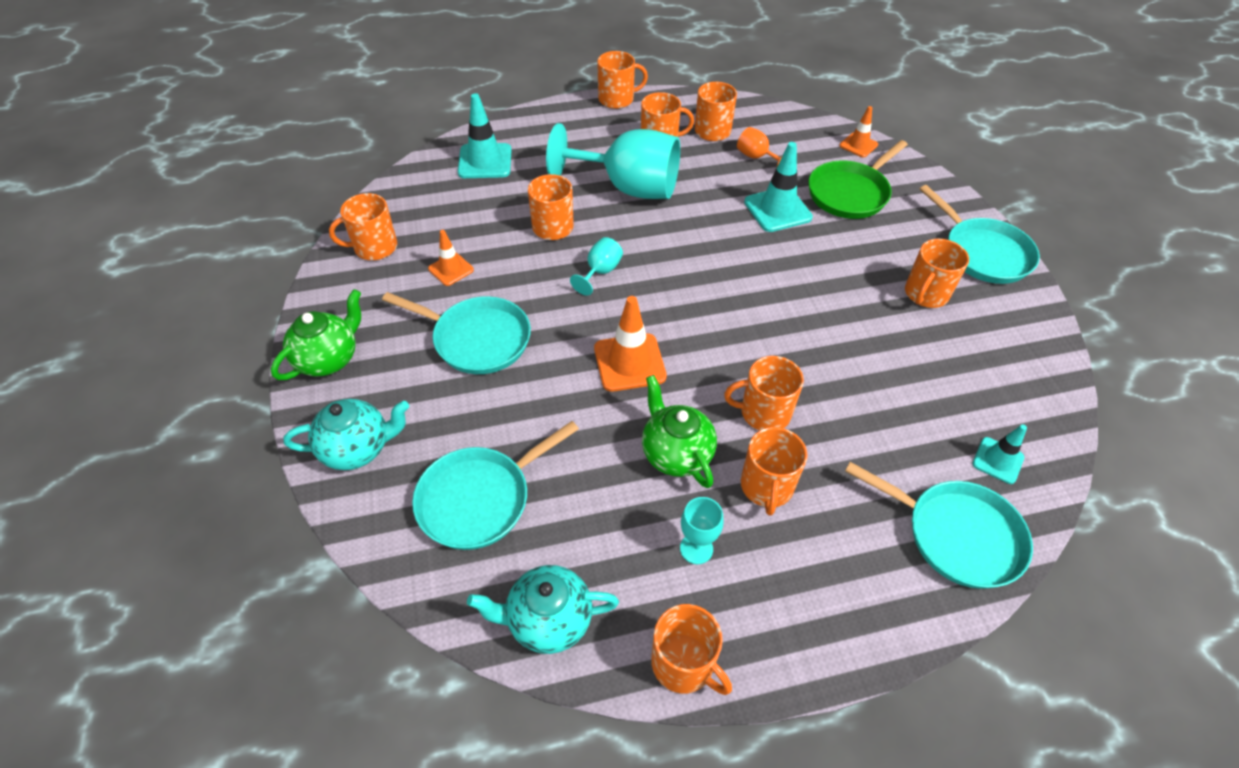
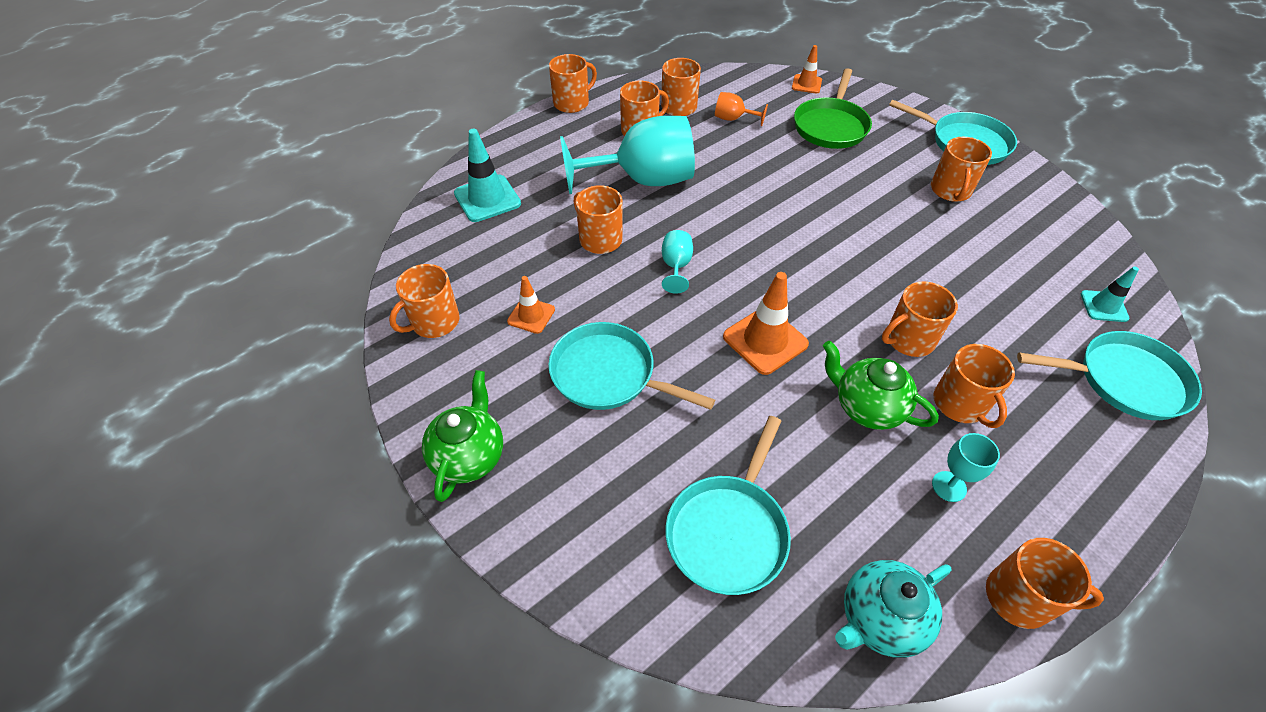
camera: 25 degrees left, 0 degrees up
turquoise teapot [284,399,409,470] -> none
turquoise pan [382,292,531,374] -> turquoise pan turned 150 degrees counterclockwise [548,322,715,410]
turquoise traffic cone [744,142,813,232] -> none

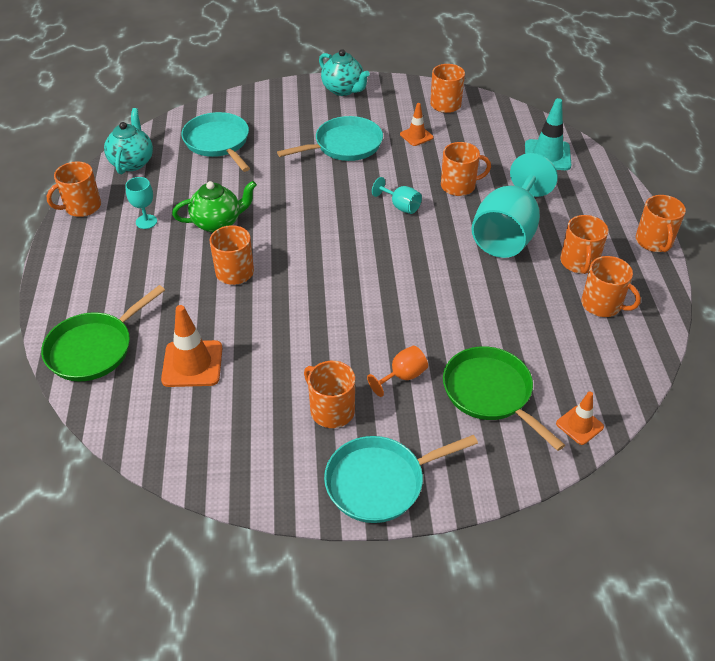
camera: 125 degrees right, 5 degrees down
green teapot [422,370,503,502] -> turquoise teapot [319,49,370,96]
orange goblet [715,92,768,126] -> orange goblet moved to [367,346,428,397]
orange traffic cone [723,272,809,375] -> orange traffic cone moved to [161,305,222,387]
orange mug [934,344,1015,428] -> none
turquoise pan [1017,331,1202,420] -> green pan [41,285,165,382]
turquoise traffic cone [1081,266,1139,322] -> none

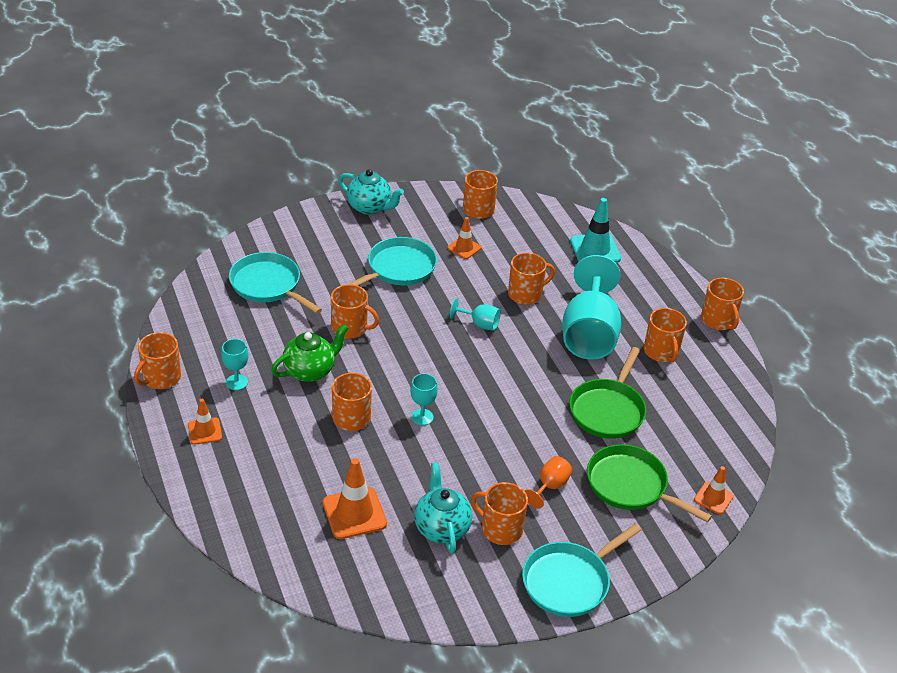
camera: 20 degrees left, 5 degrees down
green pan [41,285,165,382] -> green pan moved to [569,347,646,439]
turquoise teapot [104,108,153,174] -> turquoise teapot moved to [414,462,472,554]
orange mug [581,256,641,317] -> orange mug moved to [331,284,379,339]
none -> orange traffic cone [188,399,222,445]
none -> turquoise goblet [410,374,438,425]

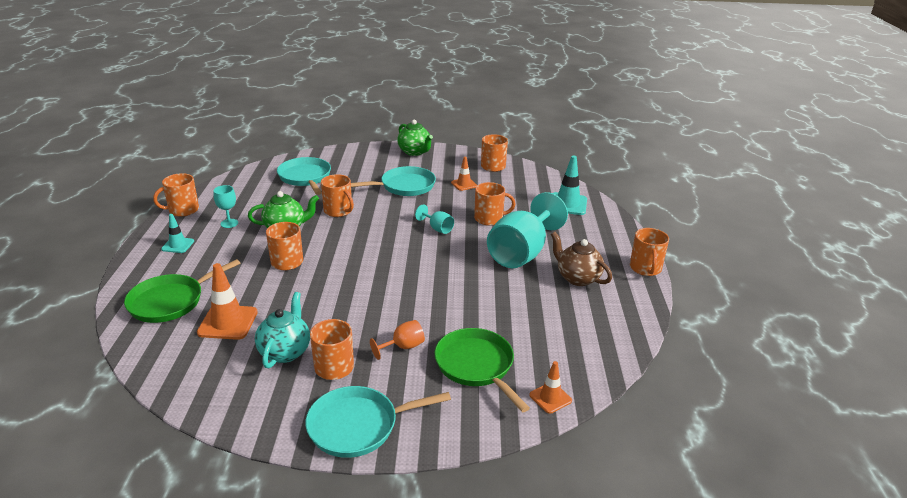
camera: 25 degrees right, 10 degrees down
orange traffic cone [188,399,222,445] -> turquoise traffic cone [161,214,194,253]
turquoise teapot [338,169,404,215] -> green teapot [397,120,433,156]
turquoise goblet [410,374,438,425] -> none
green pan [569,347,646,439] -> green pan moved to [124,259,240,323]
orange mug [644,308,687,362] -> brown teapot [551,232,612,286]

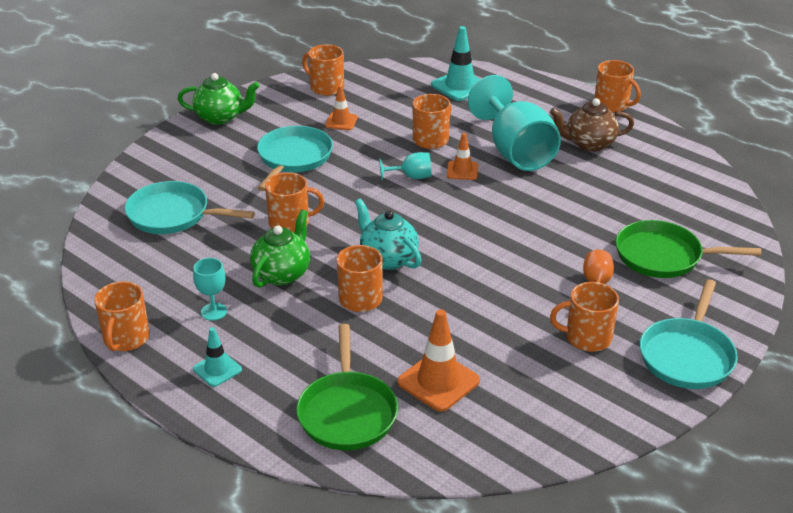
camera: 50 degrees left, 5 degrees up
turquoise teapot [255,292,310,368] -> turquoise teapot moved to [355,198,422,270]
orange traffic cone [529,361,572,414] -> orange traffic cone moved to [447,133,478,180]

